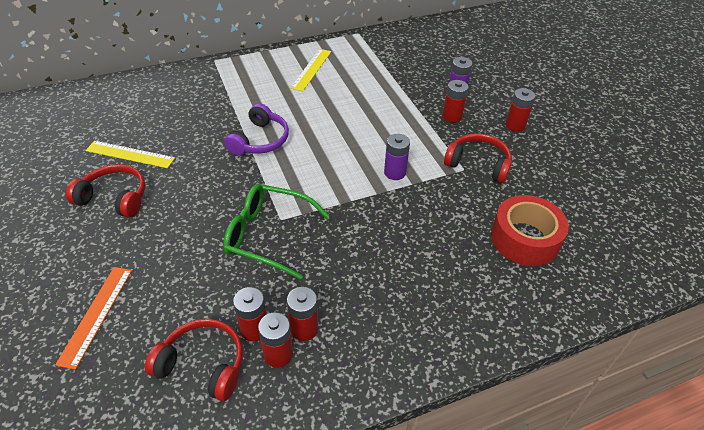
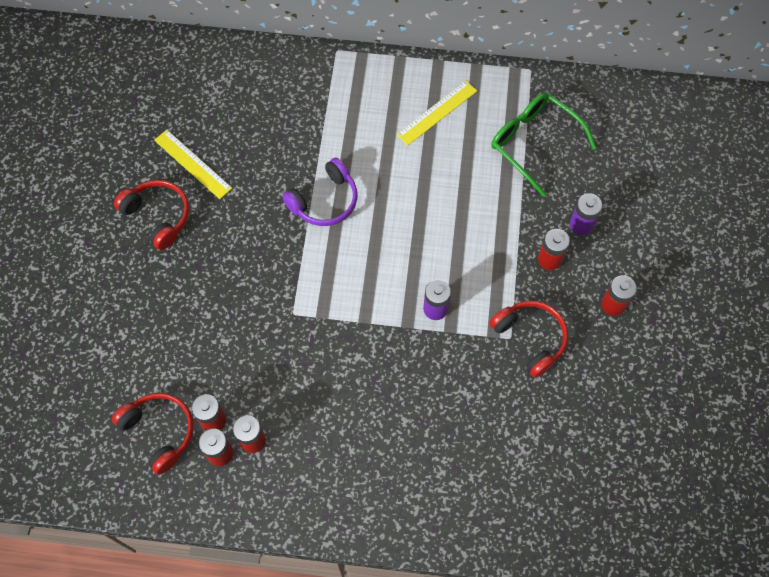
camera: 30 degrees right, 20 degrees up
orange ruler [55,267,132,370] -> none
green glasses [223,184,330,280] -> green glasses moved to [491,92,597,197]
red tape [491,195,569,266] -> none

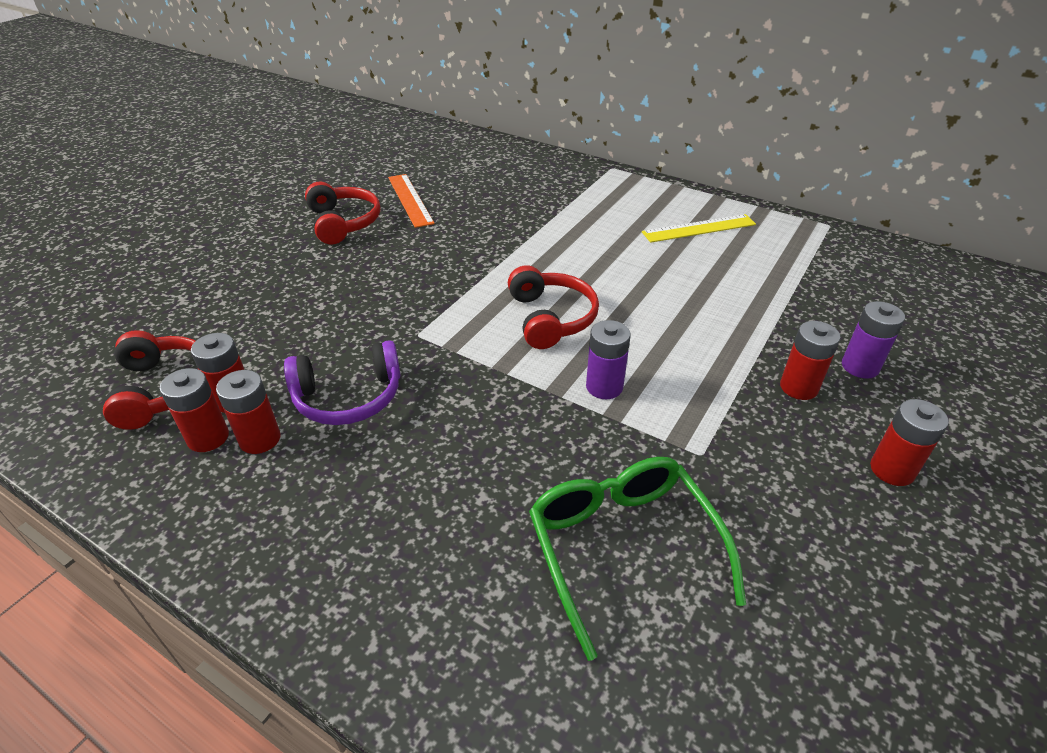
camera: 25 degrees right, 25 degrees down
yellow ruler [154,130,232,199] -> orange ruler [388,174,435,228]
purple headphones [282,158,358,226] -> purple headphones moved to [284,340,400,425]
red headphones [490,301,568,378] -> red headphones moved to [508,265,599,349]
green glasses [491,92,597,197] -> green glasses moved to [529,457,746,661]

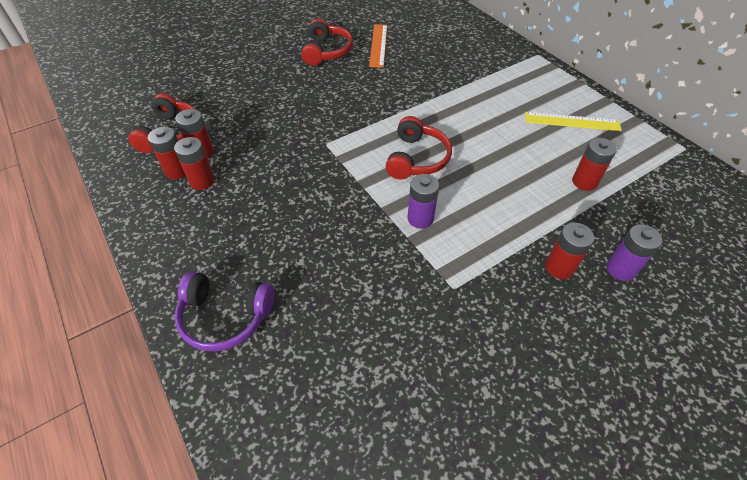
camera: 25 degrees right, 10 degrees up
purple headphones [284,340,400,425] -> purple headphones moved to [175,272,274,352]
green glasses [529,457,746,661] -> none
red battery [870,399,949,486] -> red battery moved to [572,138,617,191]

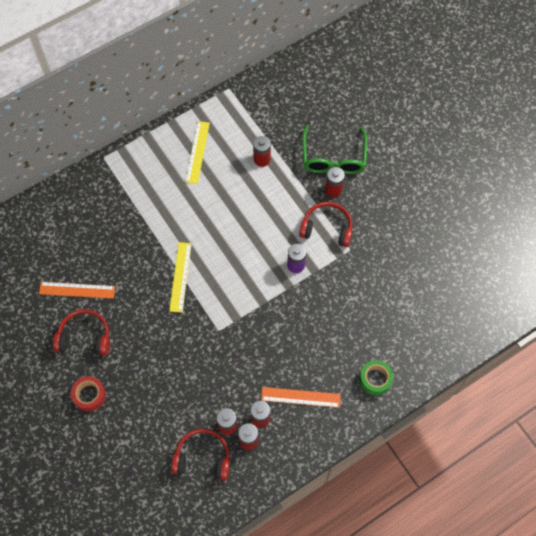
camera: 90 degrees left, 15 degrees up
purple headphones [175,272,274,352] -> green tape [359,360,393,395]
red headphones [386,116,452,179] -> red headphones moved to [299,202,352,247]
purple battery [606,224,662,281] -> green glasses [302,125,368,174]
none -> red tape [71,376,106,412]
none -> yellow ruler [169,242,192,313]
none -> orange ruler [261,387,341,408]

